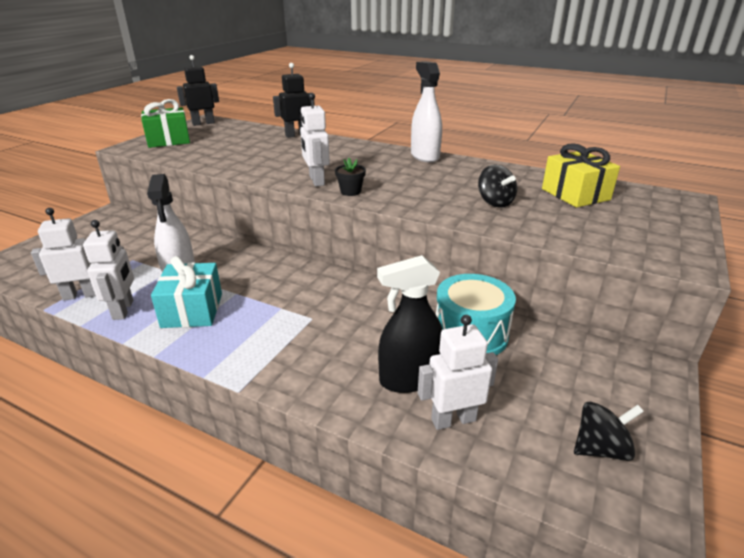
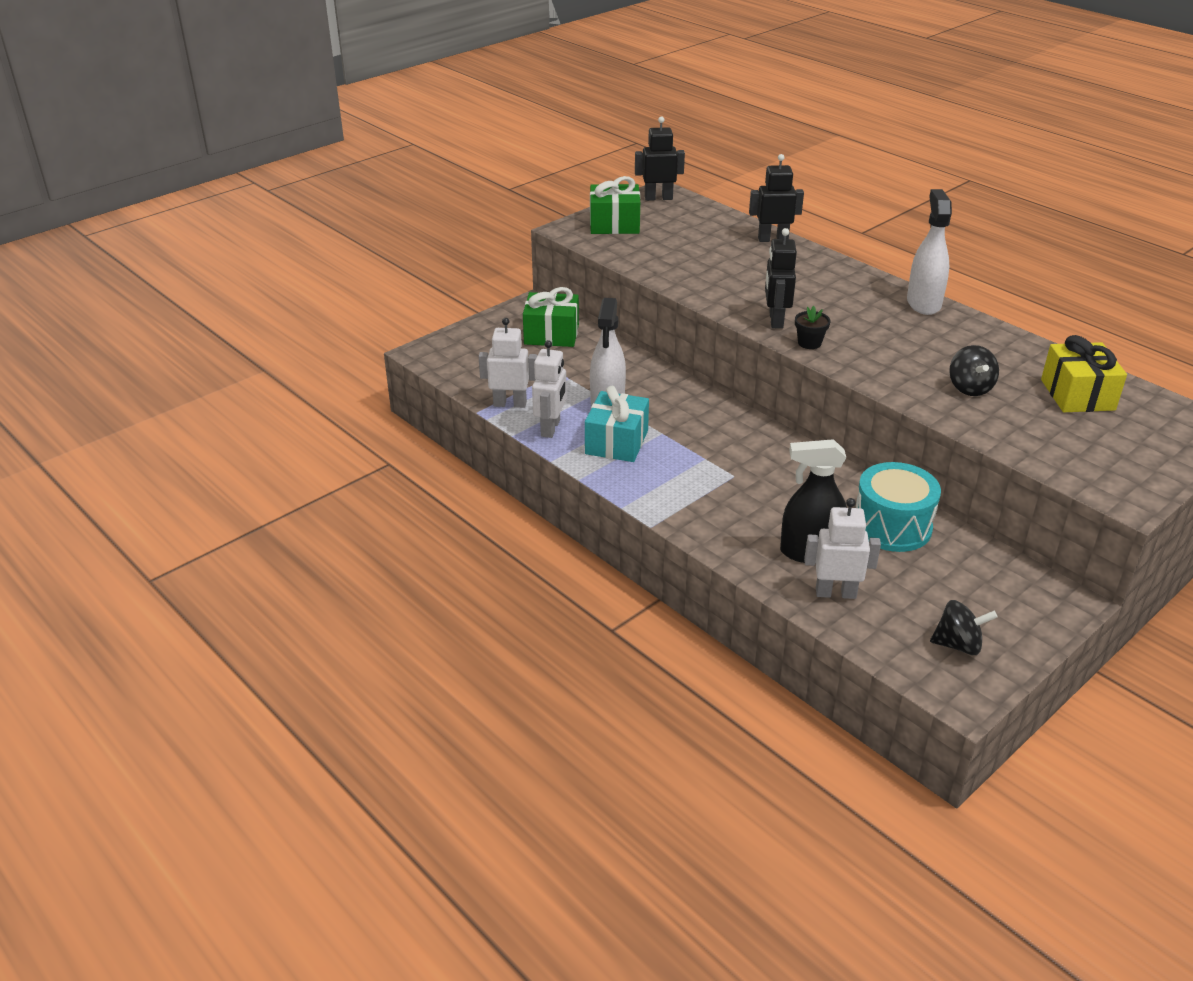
camera: 20 degrees right, 5 degrees up
white robot [300,93,330,186] -> black robot [765,228,797,329]
none -> green gift [523,287,579,347]

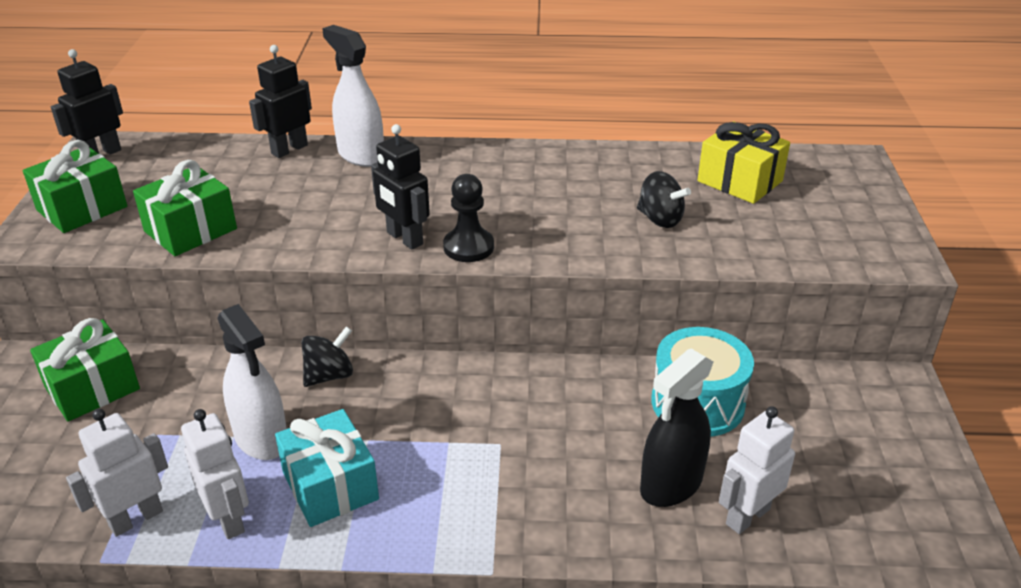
camera: 45 degrees left, 0 degrees up
black flower pot [795,306,831,349] -> black pawn [443,174,494,262]
white spray bottle [907,189,952,315] -> white spray bottle moved to [322,25,384,167]
black spinning top [930,600,998,655] -> black spinning top moved to [302,326,353,387]
none -> green gift [133,160,237,256]

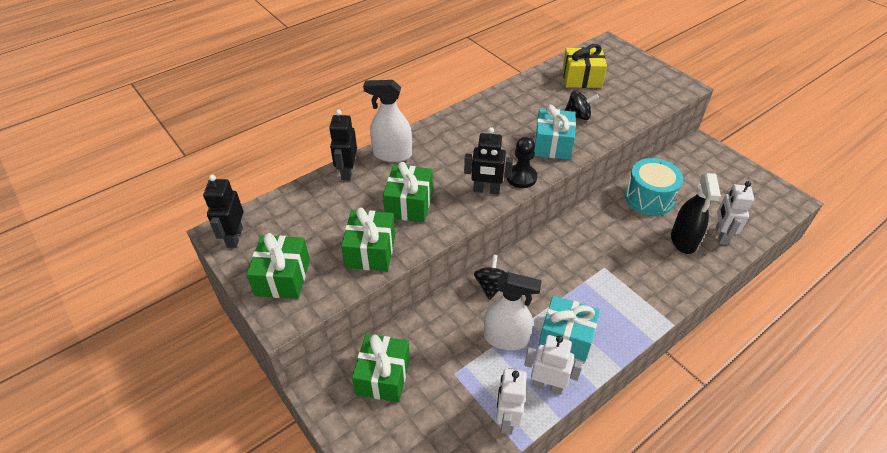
camera: 40 degrees left, 10 degrees up
none -> green gift [383,162,433,222]
none -> turquoise gift [534,105,576,160]

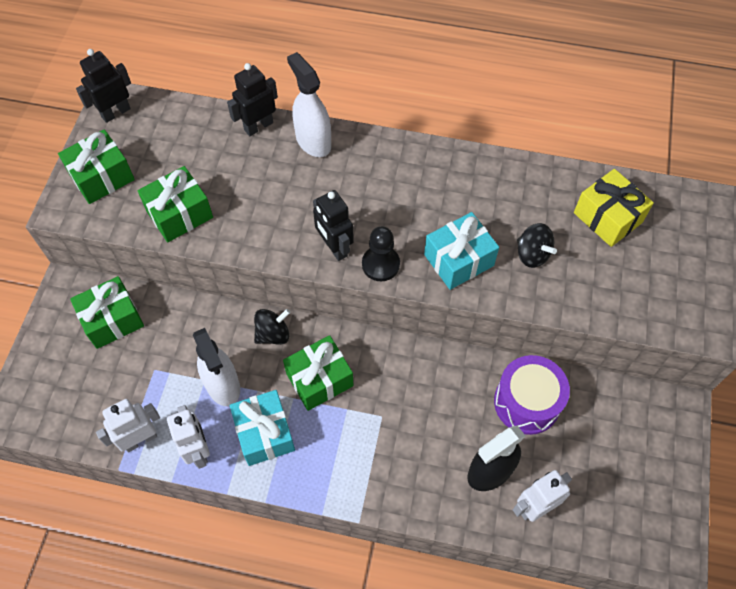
camera: 50 degrees right, 15 degrees up
green gift [383,162,433,222] -> green gift moved to [283,335,354,411]
turquoise drum [625,158,683,216] -> purple drum [494,355,570,435]

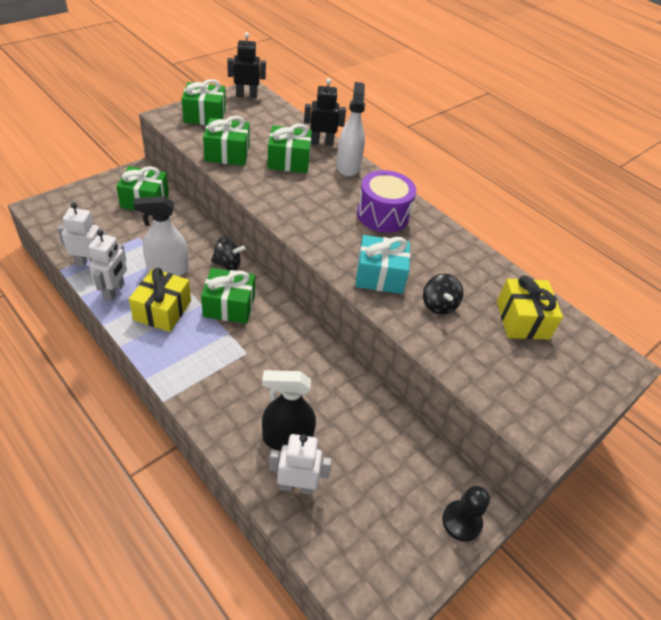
camera: 30 degrees right, 15 degrees down
white spray bottle [193,328,240,406] -> white spray bottle turned 75 degrees clockwise [134,196,189,276]
turquoise gift [230,390,295,466] -> yellow gift [129,268,191,332]
black robot [313,190,354,261] -> none
black pawn [362,226,400,281] -> black pawn moved to [442,486,490,542]
purple drum [494,355,570,435] -> purple drum moved to [357,170,416,233]
none -> green gift [267,124,312,173]

